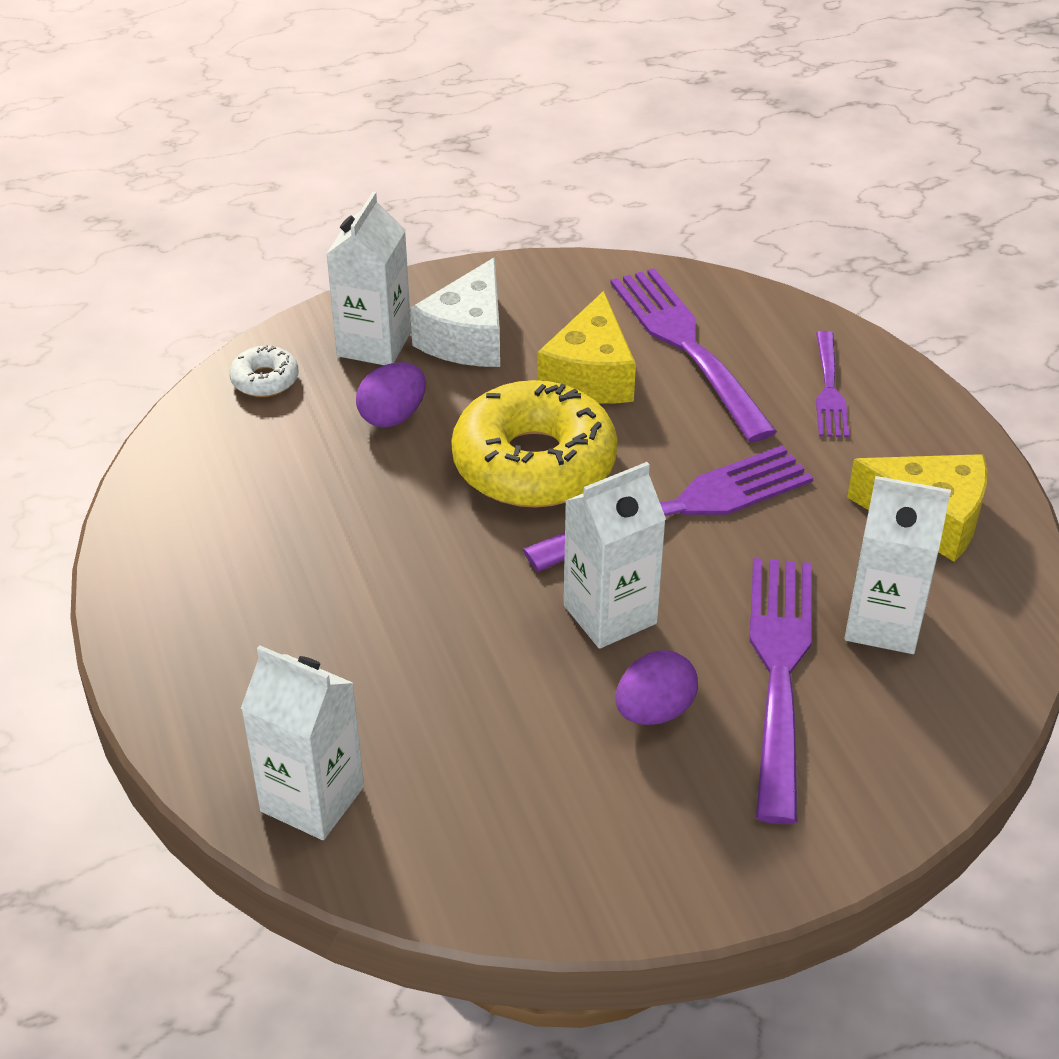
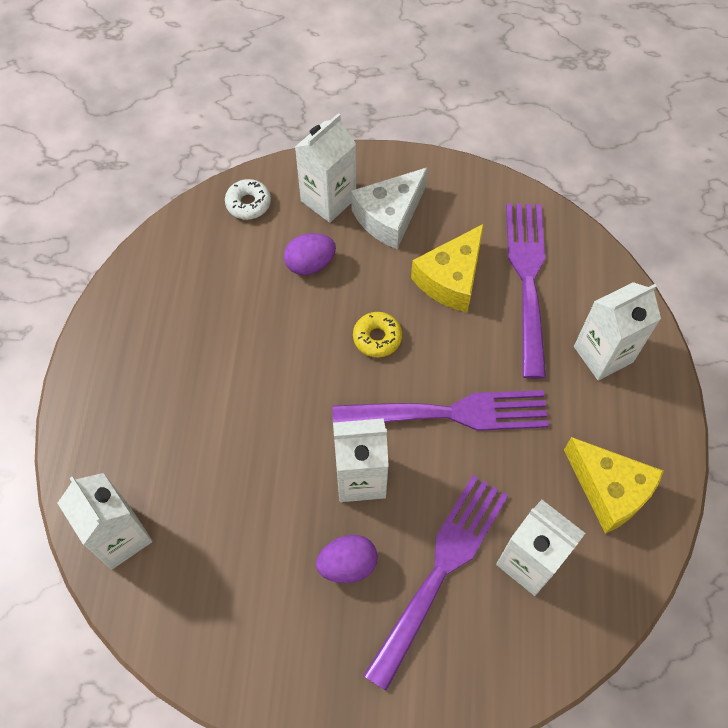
camera: 25 degrees right, 20 degrees up
yellow donut [451,380,618,508] -> yellow donut [353,312,402,357], size x0.44
purple fork [816,331,849,438] -> white carton [574,282,661,381]

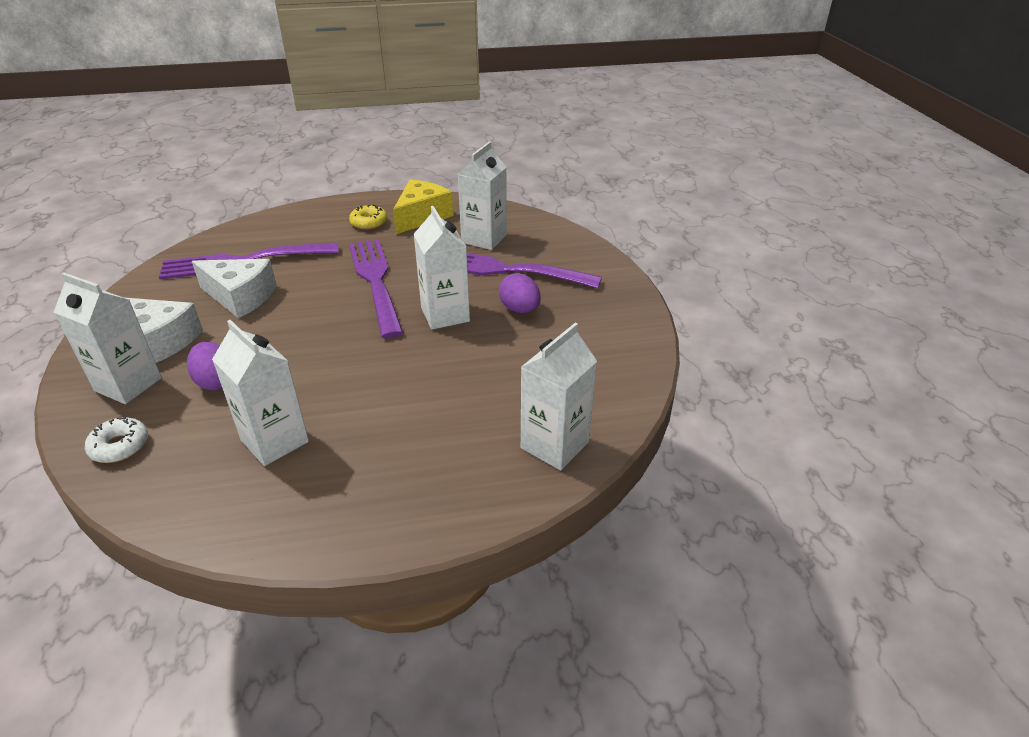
camera: 105 degrees left, 25 degrees down
yellow donut [353,312,402,357] -> yellow donut moved to [349,205,387,230]
yellow cheese [411,224,484,312] -> white cheese [192,259,277,318]
white carton [574,282,661,381] -> white carton moved to [212,320,309,466]

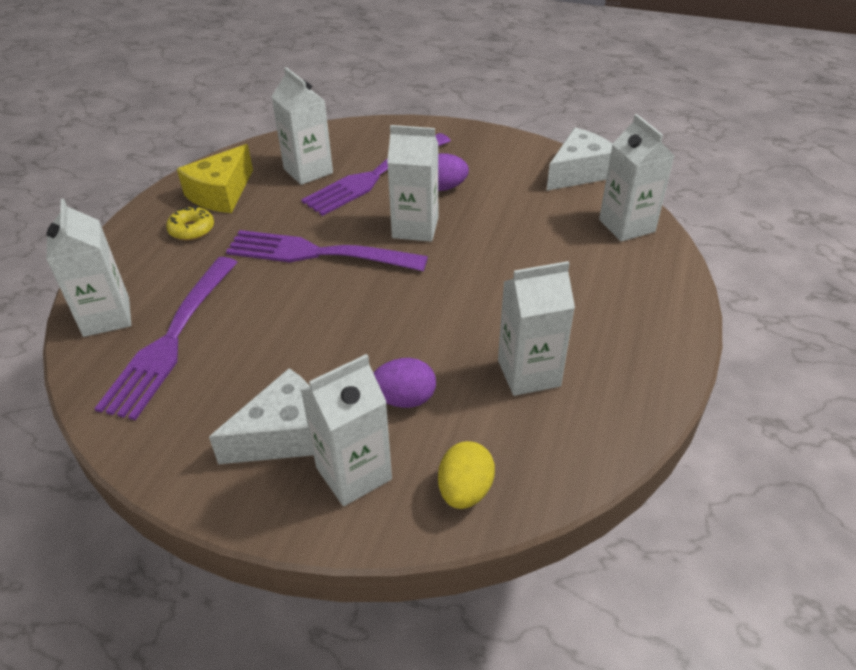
camera: 60 degrees left, 5 degrees up
white donut [85,417,148,463] -> yellow egg [438,441,495,509]
white cheese [192,259,277,318] -> white cheese moved to [547,127,613,190]
yellow cheese [393,180,453,234] -> yellow cheese turned 120 degrees counterclockwise [177,144,253,213]
none -> white carton [46,199,131,337]

